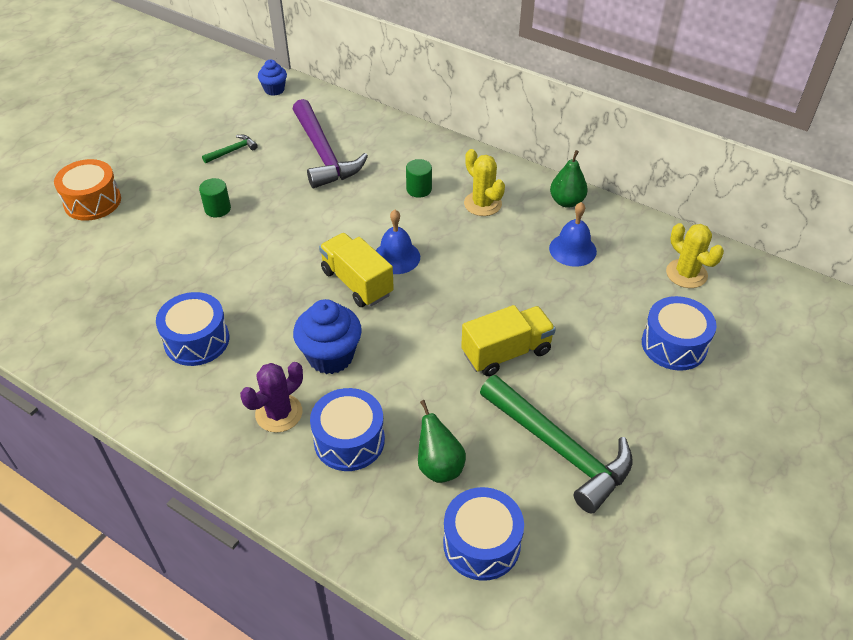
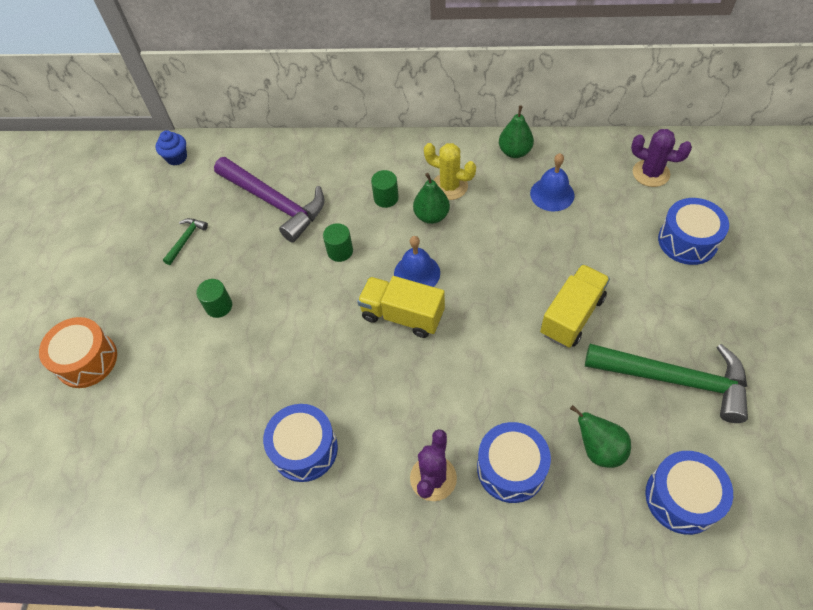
camera: 25 degrees left, 10 degrees up
blue cupcake [293,299,362,374] -> none
yellow cactus [666,223,724,288] -> purple cactus [631,129,692,187]
none -> green cylinder [323,223,353,262]
none -> green pear [413,173,450,224]

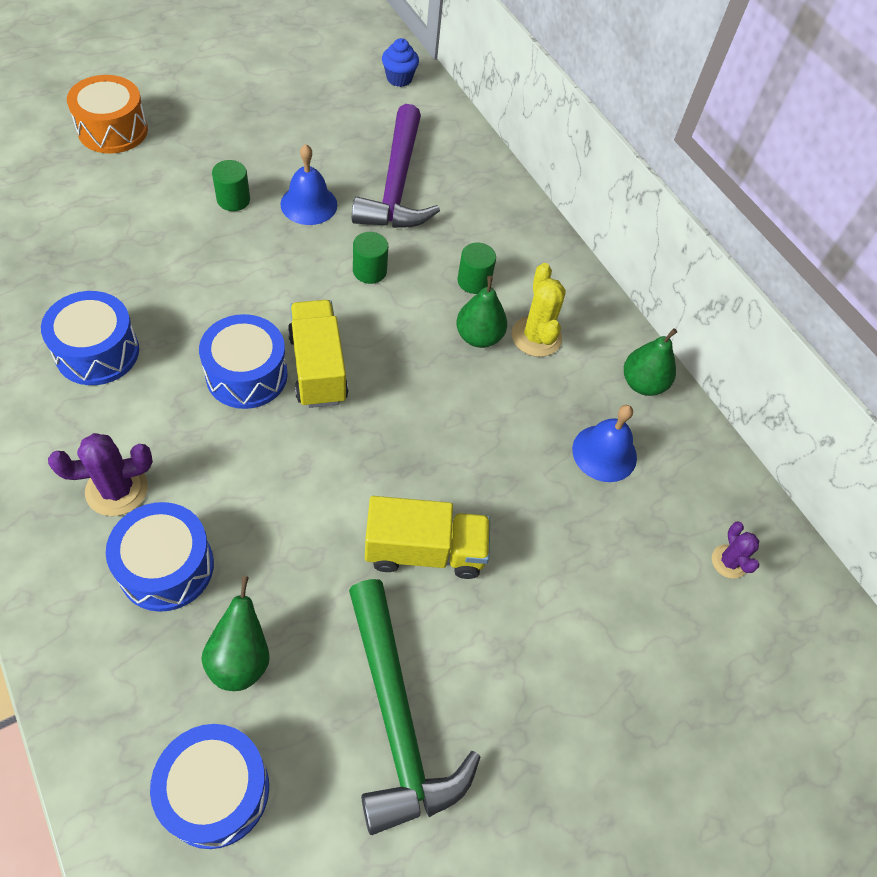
camera: 45 degrees right, 0 degrees up
green hammer [163,218,208,265] -> none
blue bell [394,236,440,287] -> blue bell moved to [280,144,337,225]
purple cactus [631,129,692,187] -> purple cactus [712,522,759,579], size x0.62
blue drum [658,198,729,265] -> blue drum moved to [199,314,288,409]

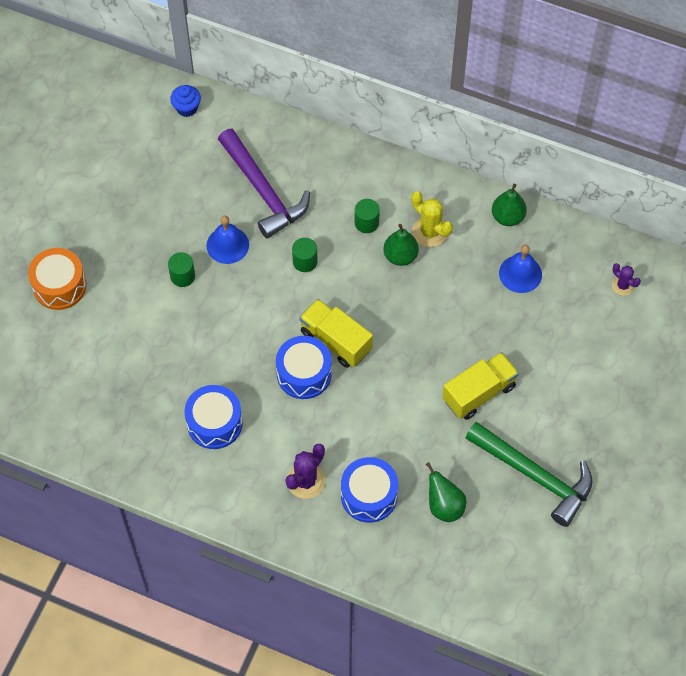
camera: 30 degrees left, 5 degrees up
blue drum [150,724,269,849] -> none

